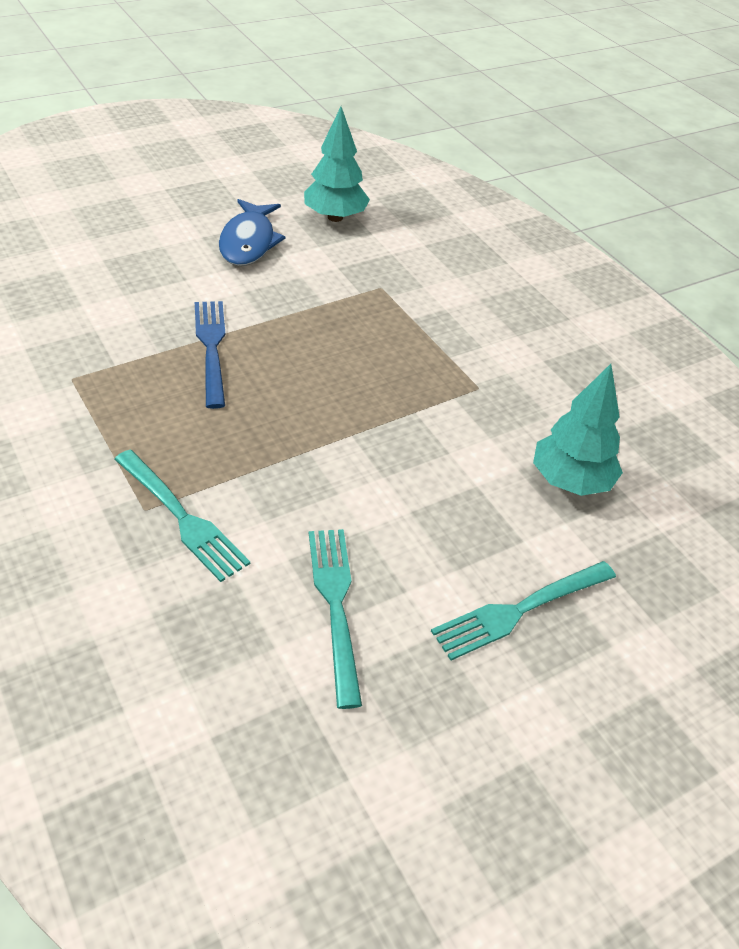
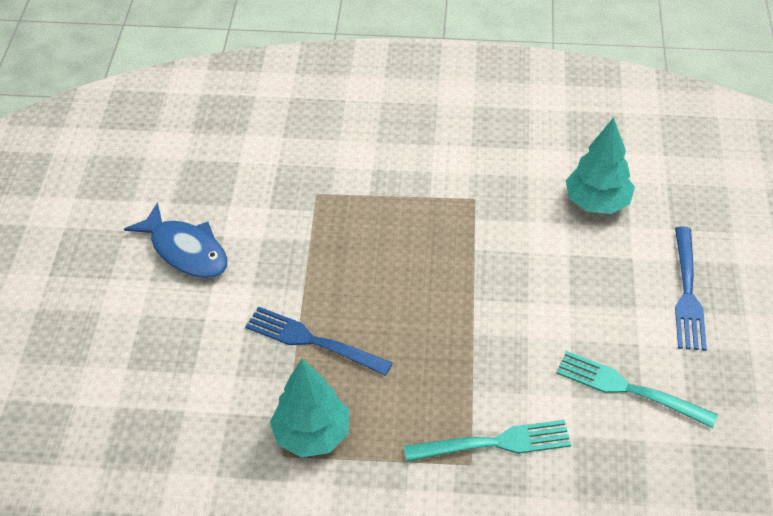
camera: 50 degrees left, 5 degrees up
turquoise tree [304,107,370,222] -> turquoise tree moved to [270,359,349,458]
turquoise fork [431,561,616,660] -> blue fork [675,227,707,351]

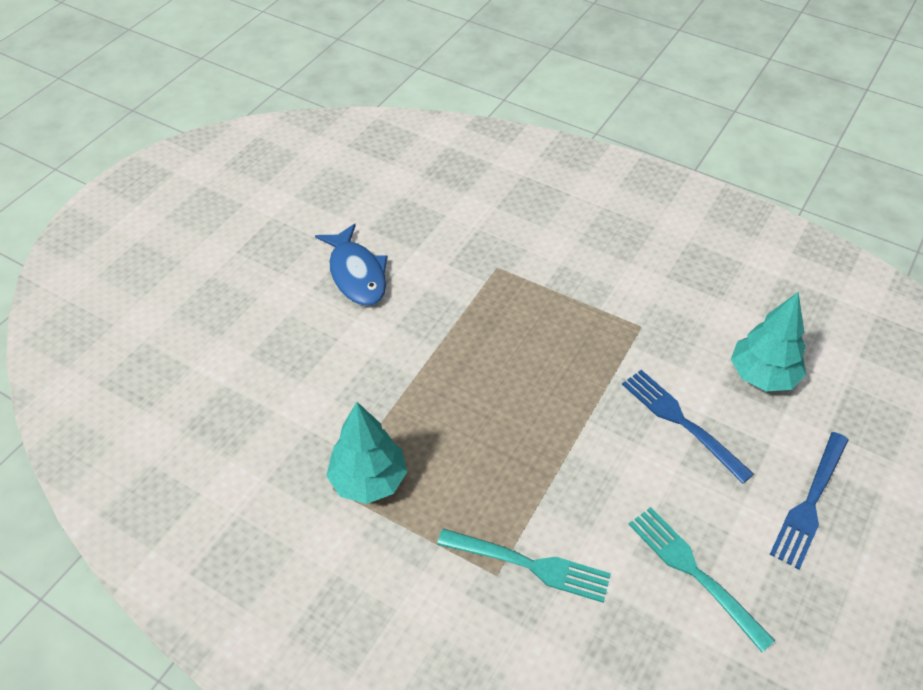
camera: 25 degrees right, 0 degrees up
blue fork [245,306,393,376] -> blue fork moved to [622,370,754,484]

